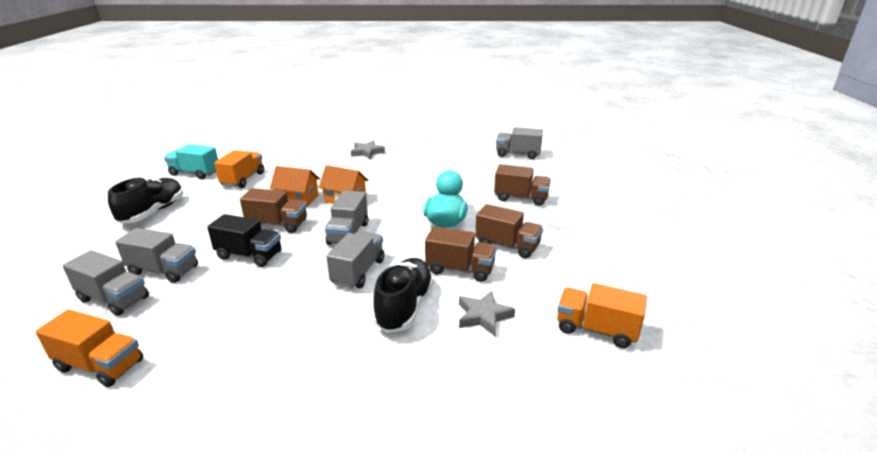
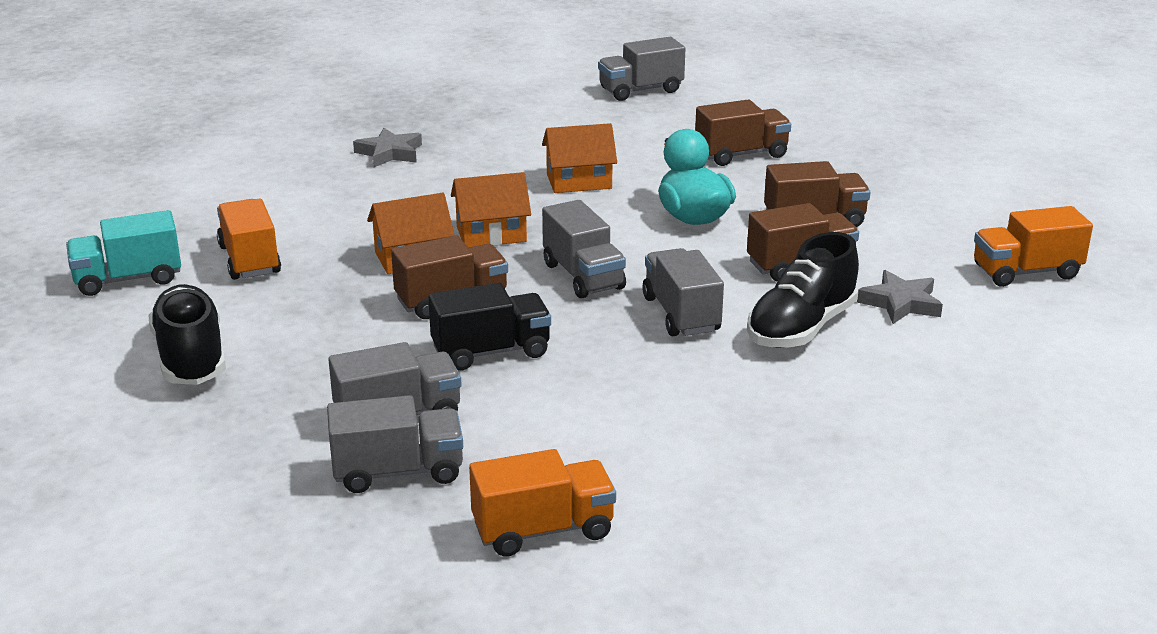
camera: 35 degrees left, 0 degrees up
black shoe [372,258,434,333] -> black shoe turned 120 degrees counterclockwise [747,232,859,348]
none -> orange house [542,123,617,193]

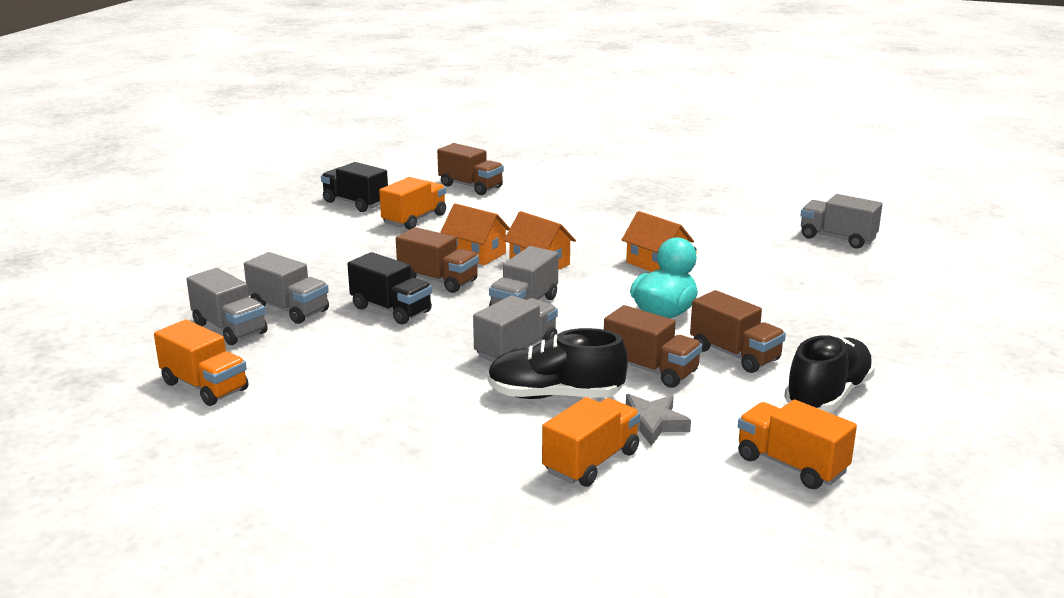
camera: 55 degrees right, 5 degrees down
turquoise truck [66,210,181,296] -> black truck [321,162,388,212]
black shoe [149,284,226,385] -> black shoe moved to [784,335,875,413]
grey star [353,128,422,167] -> none
brown truck [695,100,791,166] -> brown truck moved to [437,143,504,195]
none -> orange truck [542,397,640,487]

